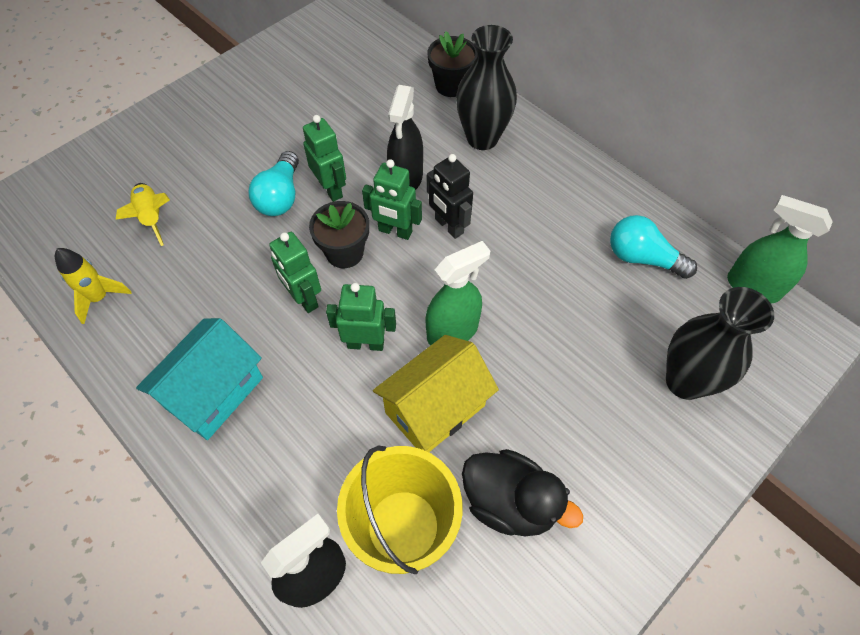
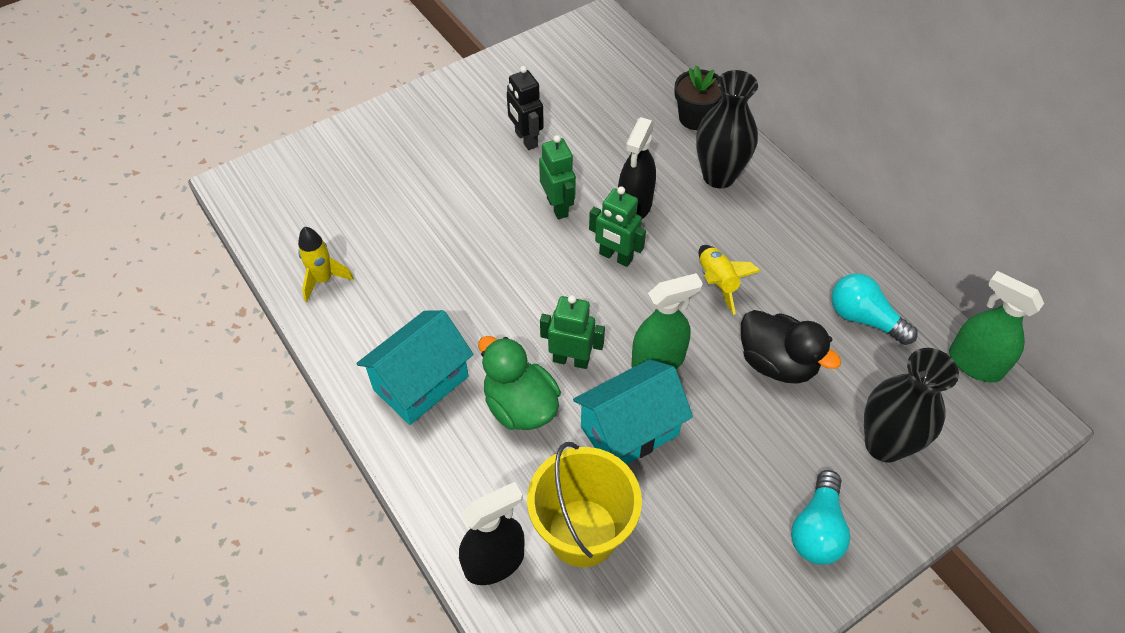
camera: 10 degrees right, 5 degrees down
yellow rocket [116,183,170,246] -> yellow rocket moved to [699,245,760,315]
turquoise light bulb [249,151,299,216] -> turquoise light bulb moved to [791,470,850,565]
green robot [269,232,321,313] -> none
black flower pot [309,201,369,268] -> none
yellow house [373,335,499,452] -> turquoise house [573,359,693,465]
black robot [427,154,473,239] -> black robot moved to [507,66,544,150]
black duck [462,449,583,536] -> black duck moved to [741,310,841,384]
none -> green duck [478,336,561,430]

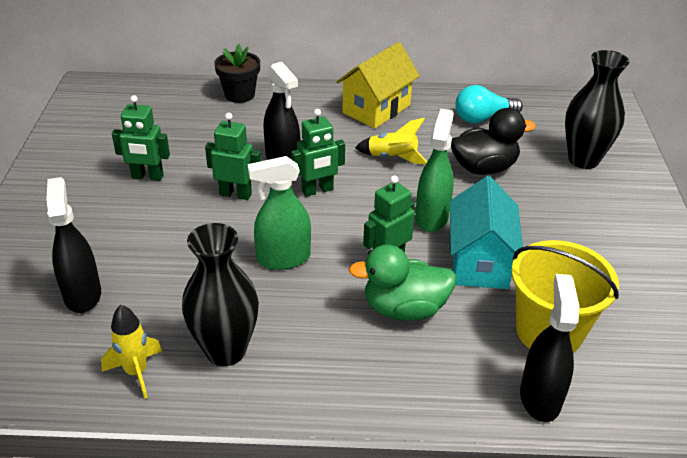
camera: 55 degrees left, 15 degrees down
turquoise house [356,310,474,425] -> none
black robot [507,66,544,150] -> green robot [112,95,170,181]
black vase [696,70,758,188] -> black vase moved to [182,223,259,366]
turquoise light bulb [791,470,850,565] -> none
green spray bottle [949,271,1044,383] -> green spray bottle moved to [248,156,311,270]
none -> black spray bottle [46,177,101,313]
none -> yellow house [336,42,420,128]

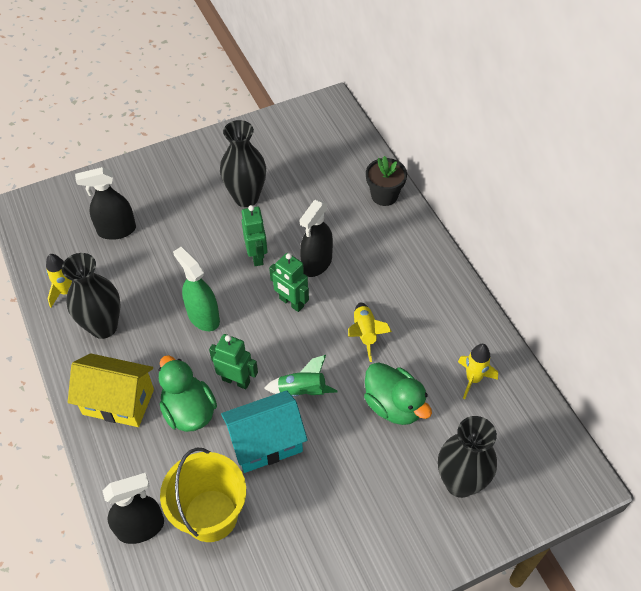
camera: 65 degrees right, 15 degrees up
black spray bottle [46,177,101,313] -> black spray bottle turned 150 degrees counterclockwise [75,167,136,240]
green robot [112,95,170,181] -> black vase [220,120,266,207]
yellow house [336,42,420,128] -> yellow house moved to [68,353,154,427]
green spray bottle [415,109,454,232] -> green rocket [264,355,338,397]
black duck [451,108,536,175] -> green duck [364,362,432,425]
turquoise light bulb [455,85,523,124] -> yellow rocket [458,344,498,399]

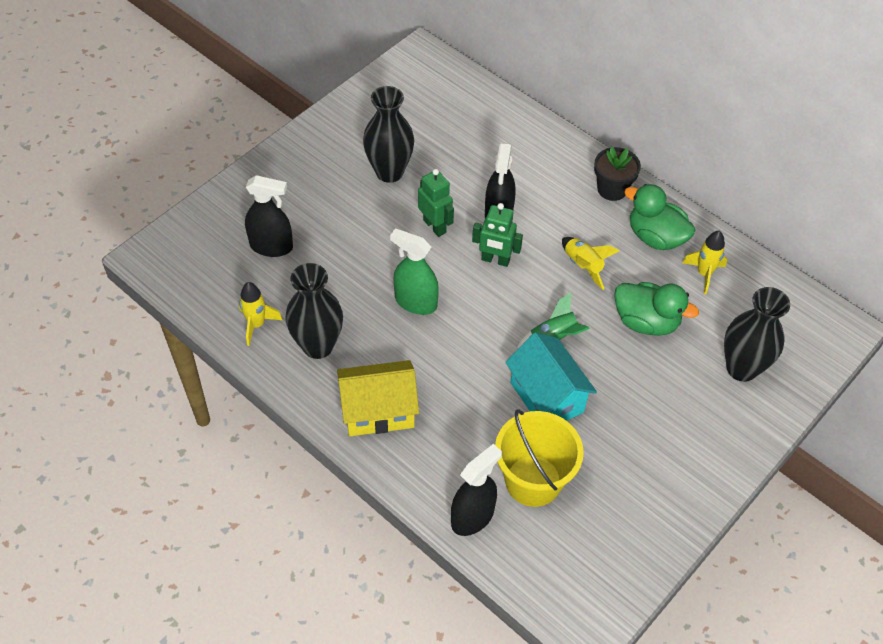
camera: 25 degrees left, 0 degrees up
black spray bottle [75,167,136,240] -> black spray bottle turned 135 degrees counterclockwise [245,175,293,257]
green duck [159,355,217,432] -> green duck moved to [624,184,695,250]
green robot [209,334,258,389] -> none
turquoise house [221,390,308,473] -> turquoise house turned 75 degrees counterclockwise [505,333,597,421]
black flower pot [366,156,407,206] -> black flower pot moved to [594,146,641,201]

